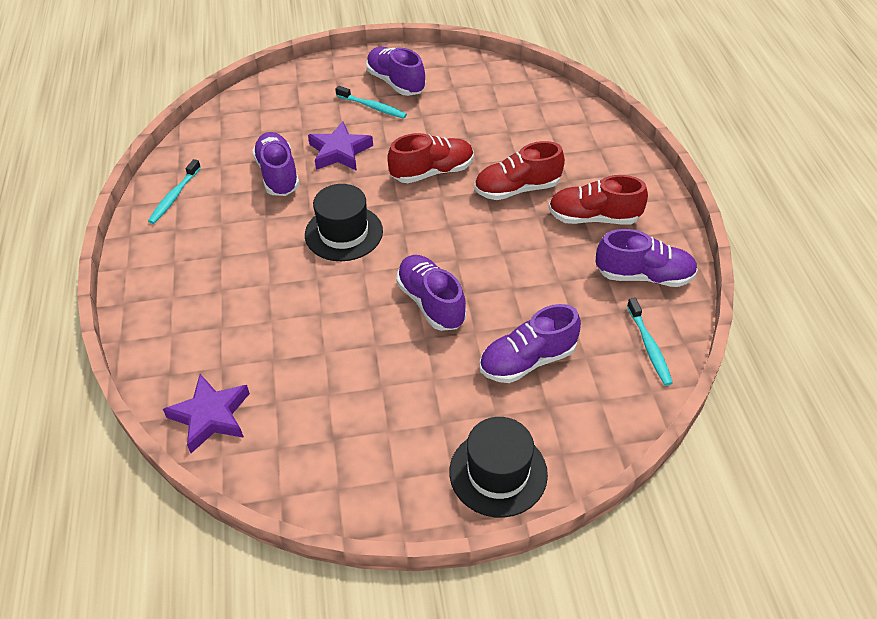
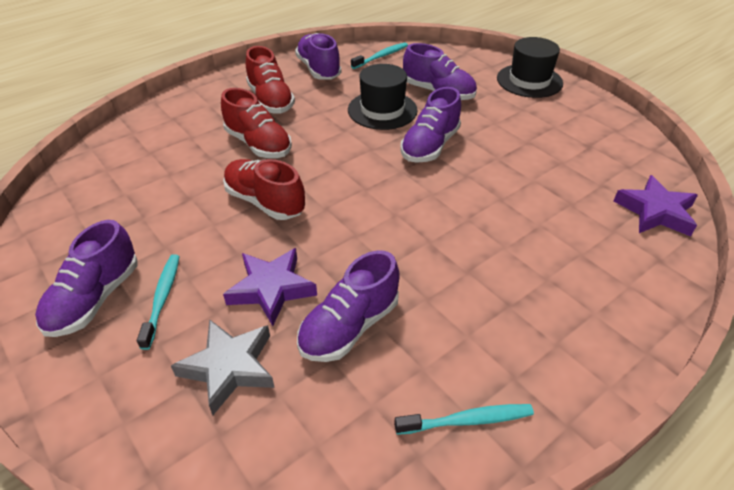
camera: 120 degrees left, 5 degrees down
black hat [305,184,383,261] -> black hat moved to [348,64,418,130]
none -> grey star [171,319,275,415]

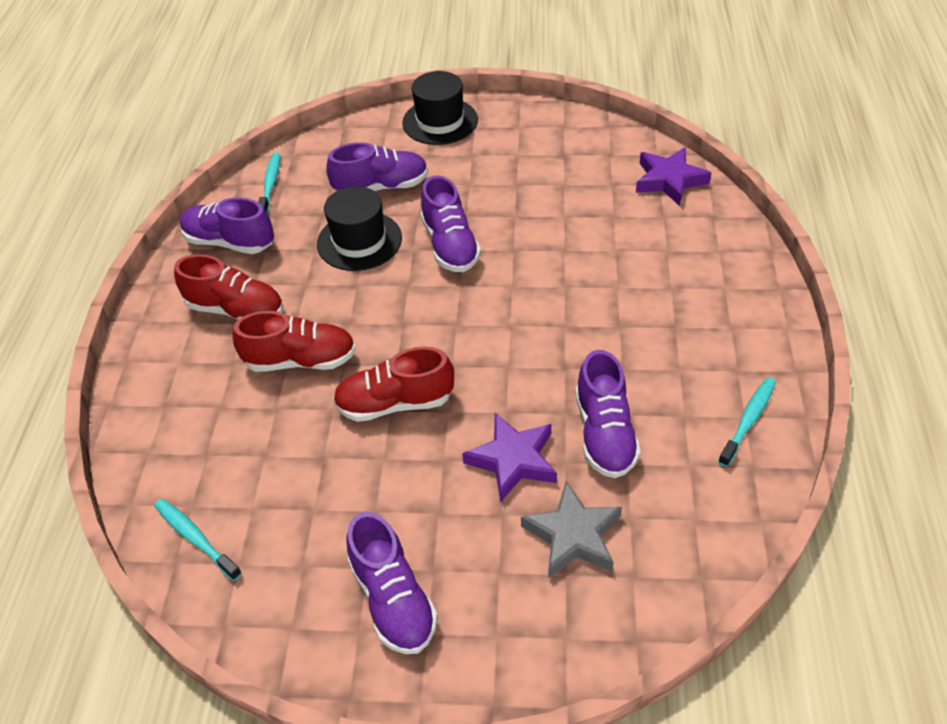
camera: 45 degrees left, 5 degrees up
turquoise toothbrush [137,254,180,350] -> turquoise toothbrush moved to [154,499,242,581]

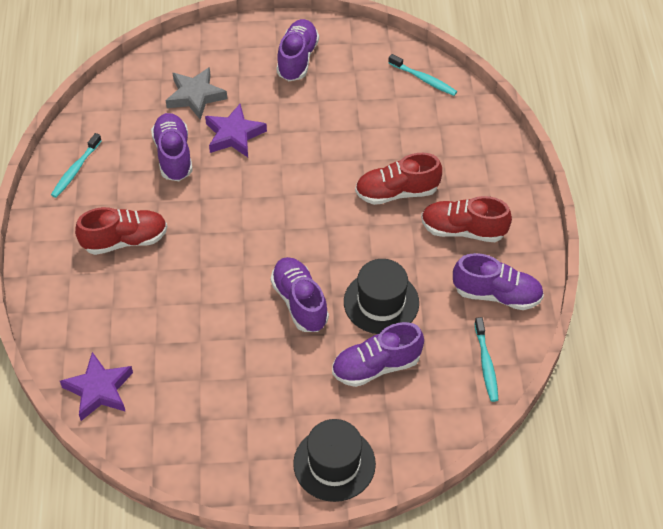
camera: 170 degrees right, 5 degrees up
red shoe [333,347,454,422] -> red shoe moved to [75,207,167,255]
purple shoe [346,512,438,654] -> purple shoe turned 45 degrees clockwise [277,19,319,81]

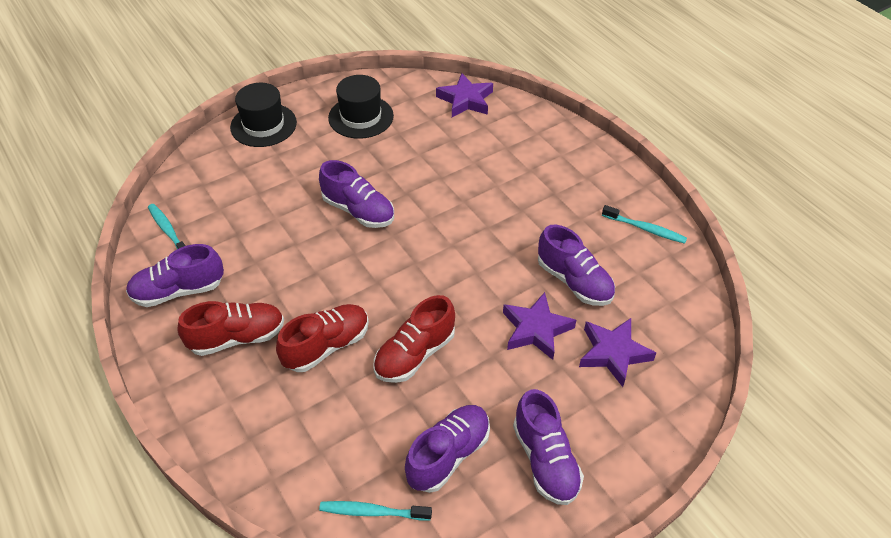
camera: 150 degrees right, 5 degrees down
turquoise toothbrush [51,133,102,198] -> turquoise toothbrush turned 120 degrees clockwise [602,205,687,244]
red shoe [75,207,167,255] -> red shoe moved to [373,295,455,383]
grey star [166,67,227,120] -> purple star [579,318,656,387]
purple shoe [332,322,424,387] -> purple shoe moved to [405,405,490,493]
black hat [344,259,419,334] -> black hat moved to [328,75,394,139]

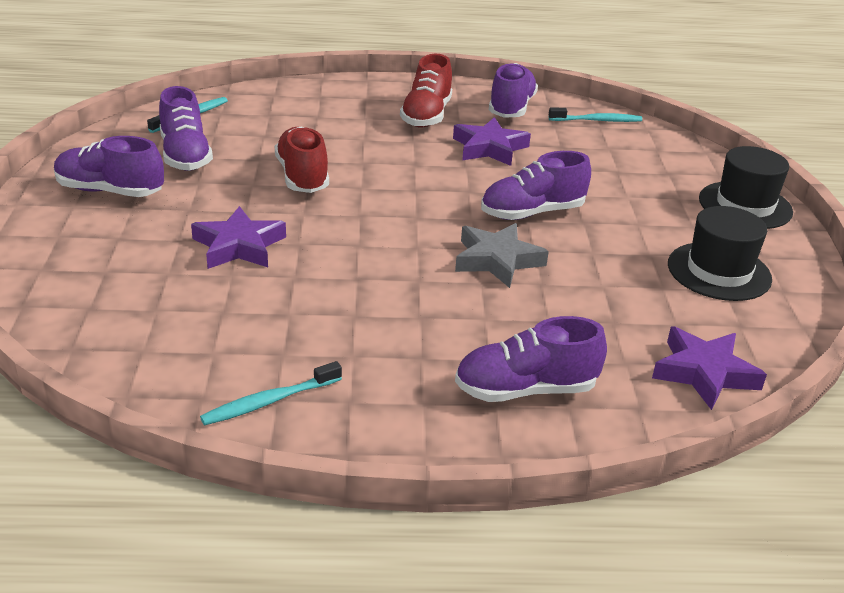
camera: 120 degrees right, 15 degrees down
red shoe [276,304,369,372] -> none
purple shoe [538,225,615,306] -> purple shoe moved to [455,316,607,402]
purple star [579,318,656,387] -> purple star moved to [453,117,531,166]
none -> grey star [455,223,549,288]

